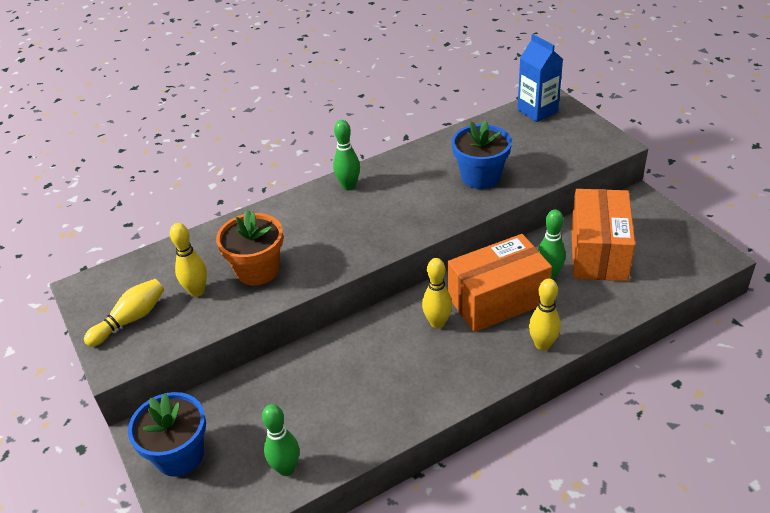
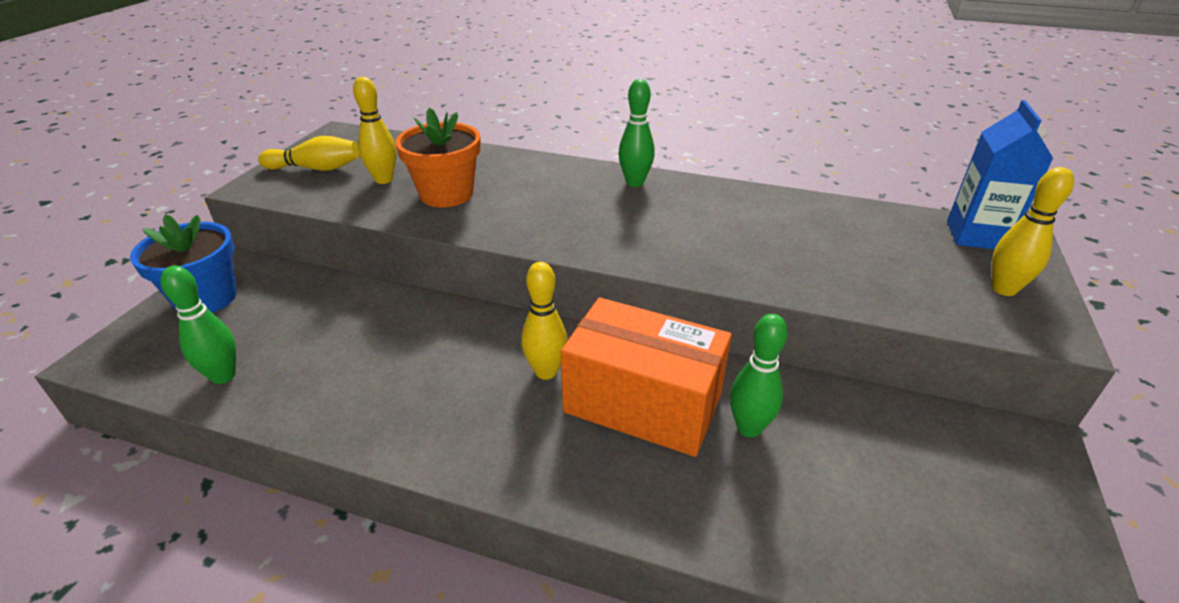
camera: 45 degrees right, 5 degrees down
blue flower pot [451,120,512,189] -> none
yellow bowling pin [529,279,561,351] -> yellow bowling pin moved to [992,167,1074,296]
orange box [571,189,635,281] -> none

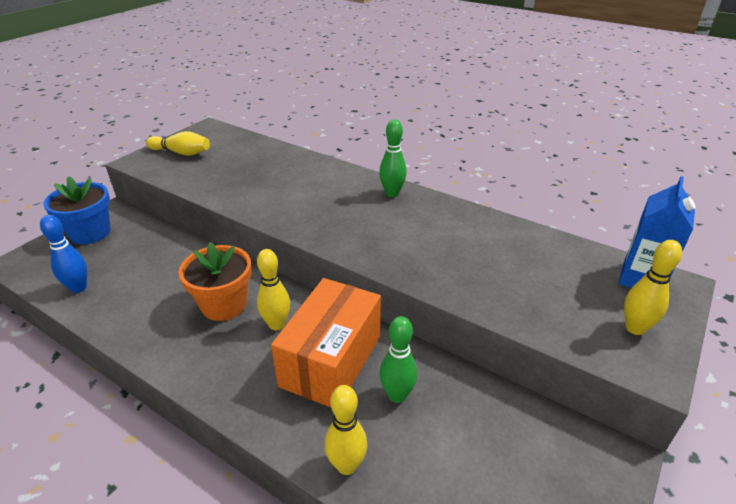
camera: 15 degrees right, 0 degrees up
green bowling pin [160,266,236,384] -> blue bowling pin [40,215,87,293]
yellow bowling pin [353,77,397,184] -> yellow bowling pin moved to [325,385,367,475]
orange flower pot [395,108,481,207] -> orange flower pot moved to [178,242,252,321]
orange box [561,297,732,457] -> orange box turned 75 degrees clockwise [271,278,381,407]

